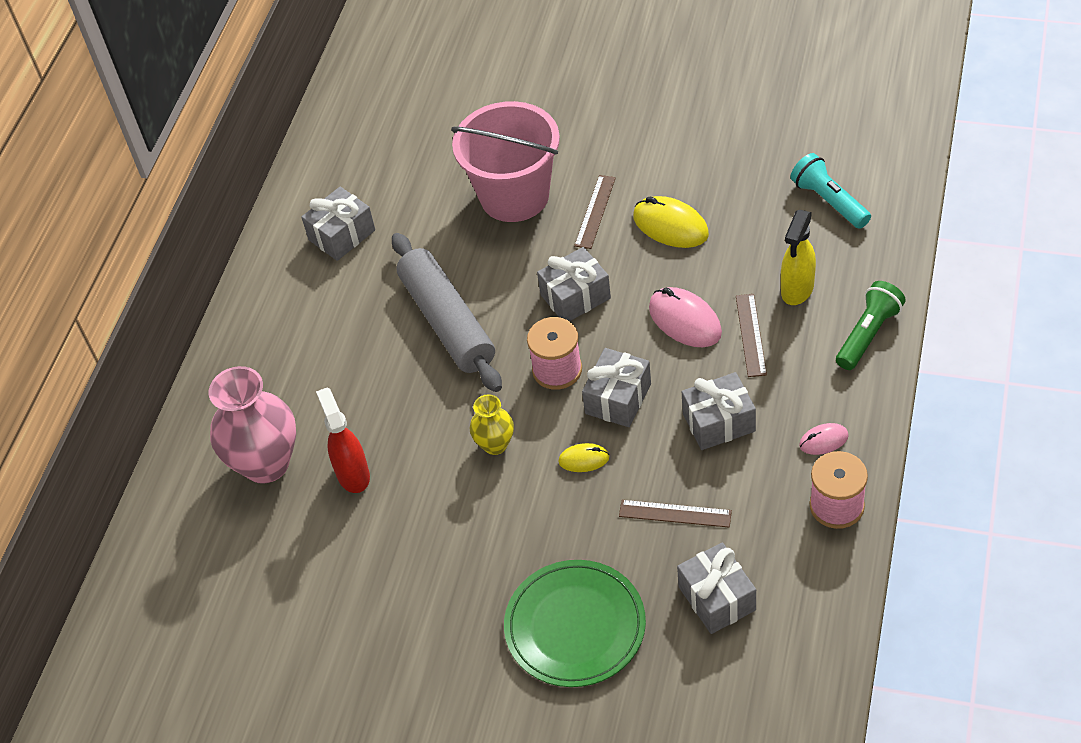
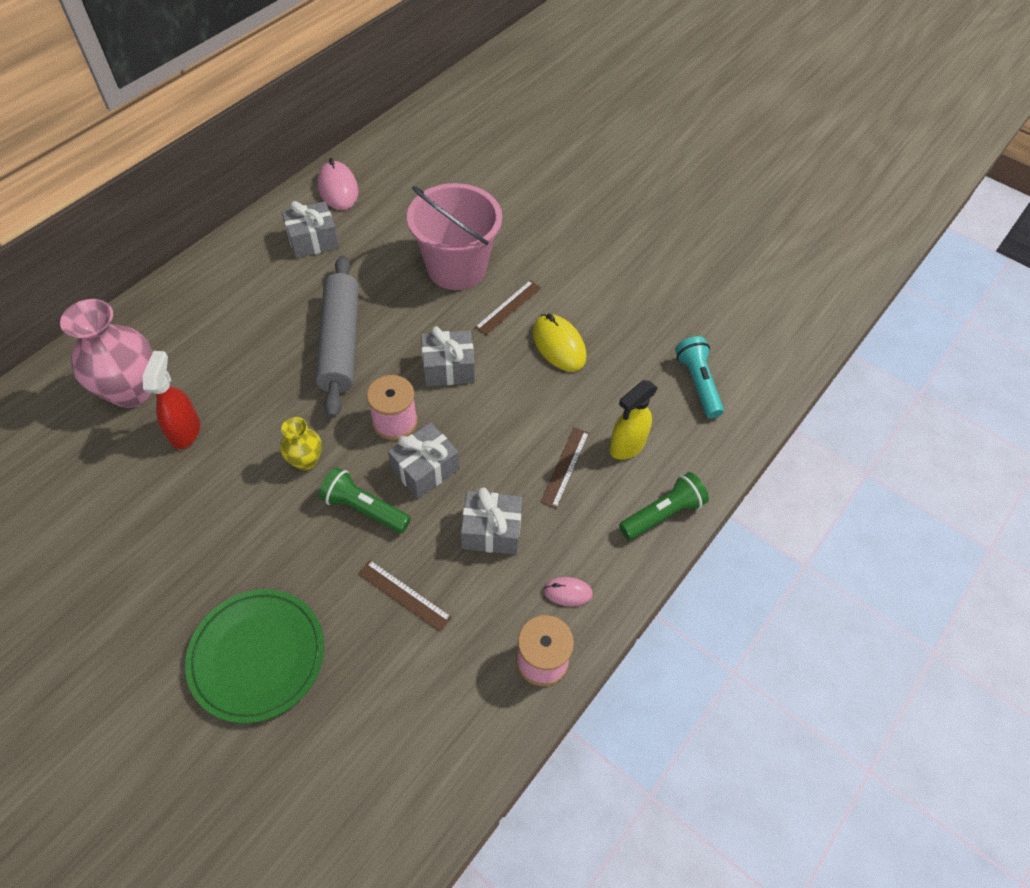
camera: 15 degrees right, 5 degrees up
yellow mouse [558,443,610,472] -> green flashlight [318,467,411,533]
pink mouse [649,287,722,347] -> pink mouse moved to [317,158,359,210]
grey gift [677,542,756,634] -> none

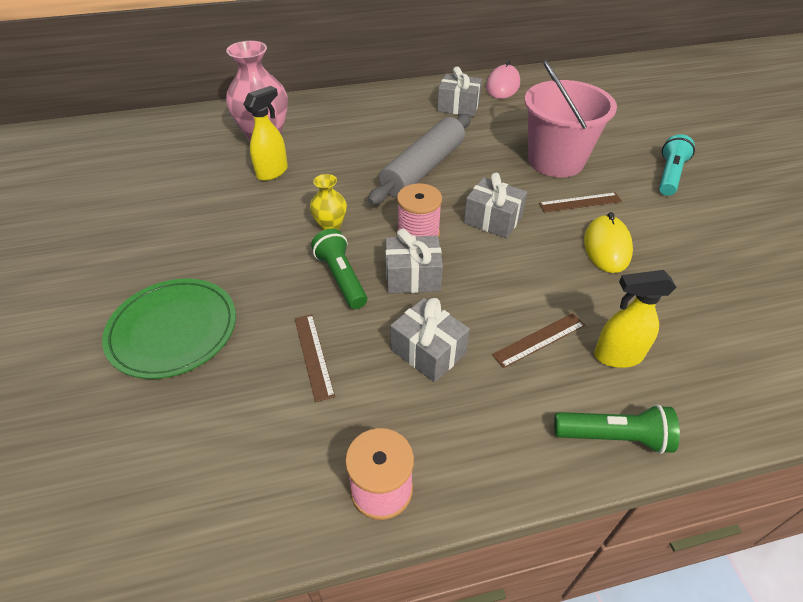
camera: 40 degrees right, 10 degrees down
red spray bottle [143,351,200,449] -> yellow spray bottle [244,86,288,181]
pink mouse [543,577,593,606] -> none
turquoise flashlight [675,336,724,418] -> turquoise flashlight moved to [659,134,695,196]

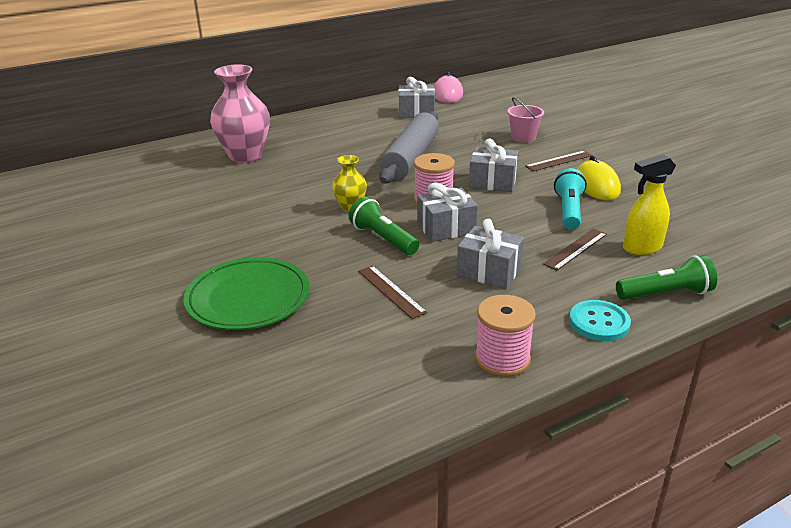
camera: 15 degrees left, 15 degrees down
yellow spray bottle [244,86,288,181] -> none
pink bucket [524,60,617,177] -> pink bucket [507,97,544,143], size x0.47
turquoise flashlight [659,134,695,196] -> turquoise flashlight moved to [554,168,587,230]
none -> turquoise button [569,300,631,341]

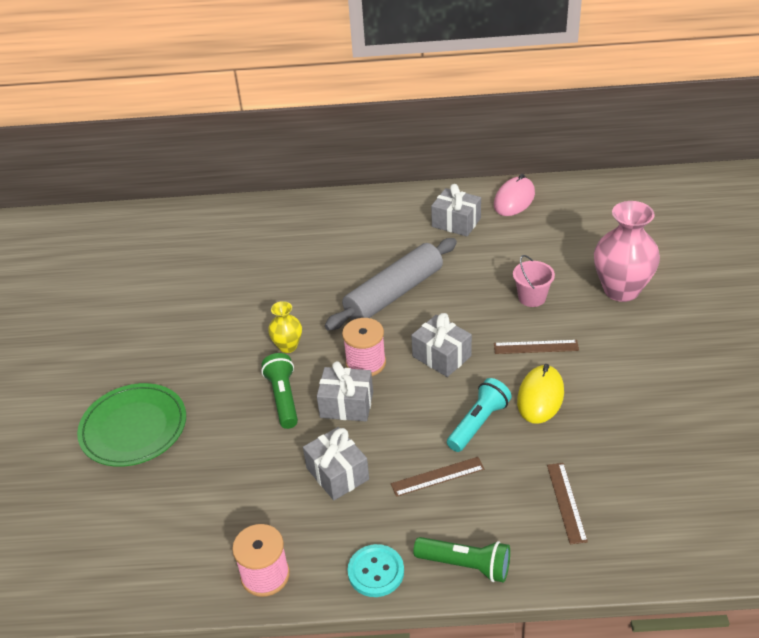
camera: 30 degrees right, 10 degrees up
pink vase [210,64,270,163] -> pink vase moved to [594,201,660,302]
brown ruler [358,266,427,319] -> brown ruler moved to [547,463,588,544]
yellow spray bottle [623,154,676,255] -> none

